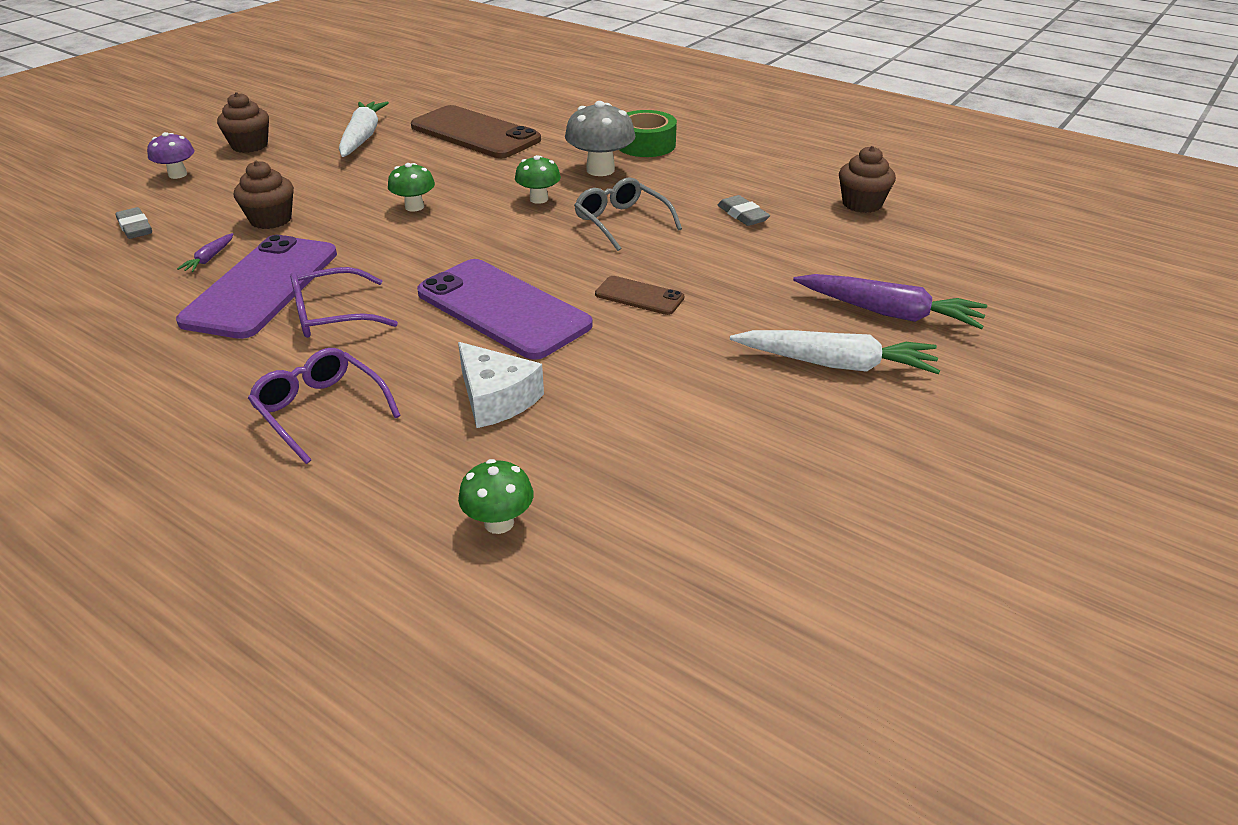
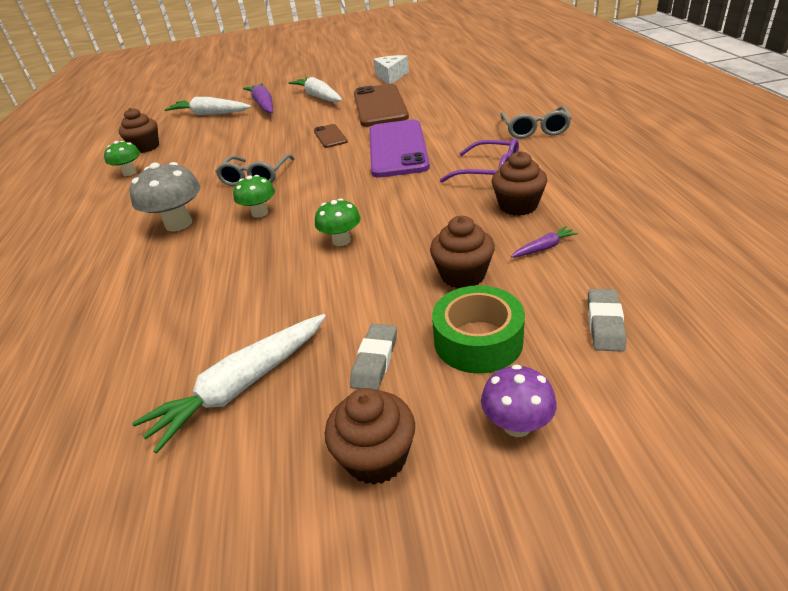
camera: 130 degrees left, 0 degrees up
purple phone [176,235,337,339] -> brown cupcake [492,151,547,216]
purple glasses [248,348,401,464] -> grey glasses [500,106,572,139]
brown phone [411,105,541,158] -> brown phone moved to [354,84,409,127]
white cheese [458,342,544,428] -> white cheese moved to [374,55,409,84]
green mushroom [458,459,533,534] -> green mushroom moved to [104,141,140,176]
green tape [620,110,677,157] -> green tape moved to [432,285,525,374]
grey eraser [717,195,770,226] -> grey eraser moved to [350,324,397,390]
none -> white carrot [164,97,251,115]

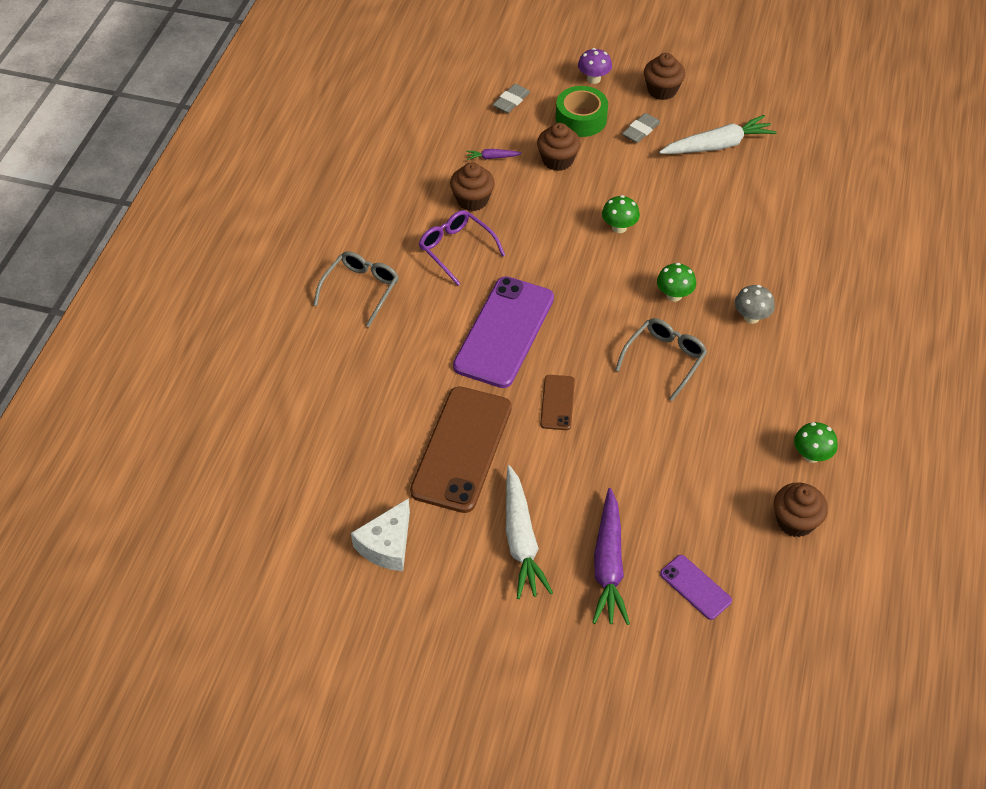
camera: 160 degrees left, 15 degrees up
grey mushroom [129,162,201,231] -> grey mushroom [735,285,775,324], size x0.62
white carrot [164,97,251,115] -> purple phone [660,555,732,620]

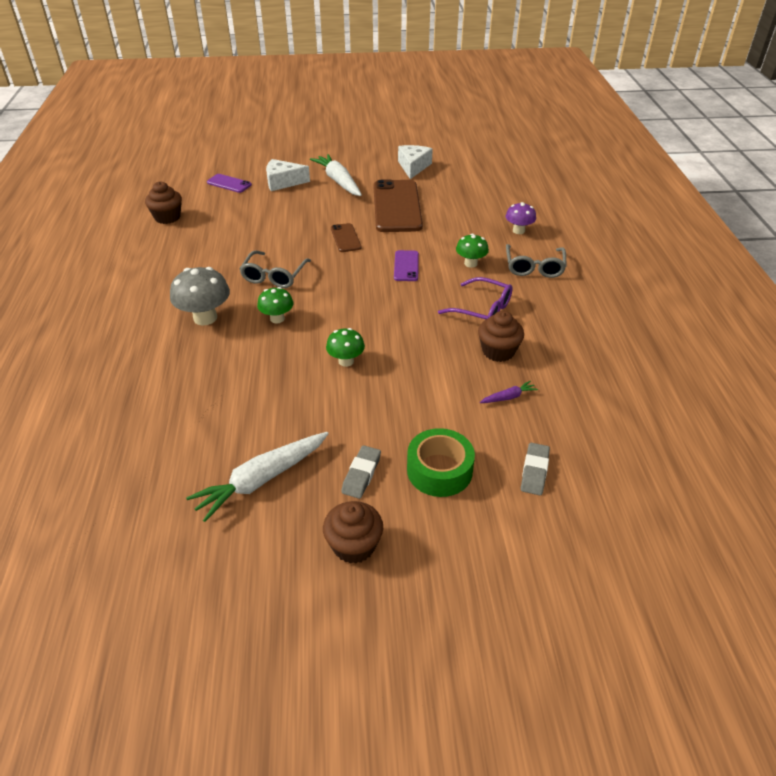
camera: 160 degrees right, 10 degrees down
purple phone [453,276,554,388] -> purple phone [394,250,419,281], size x0.48
brown cupcake [537,123,581,171] -> none
purple mushroom [578,48,612,84] -> purple mushroom moved to [506,202,536,234]
purple carrot [592,488,630,625] -> white cheese [266,159,310,191]
grey mushroom [735,285,775,324] -> grey mushroom [170,267,230,326], size x1.61
green mushroom [794,422,838,463] -> green mushroom moved to [456,234,489,268]

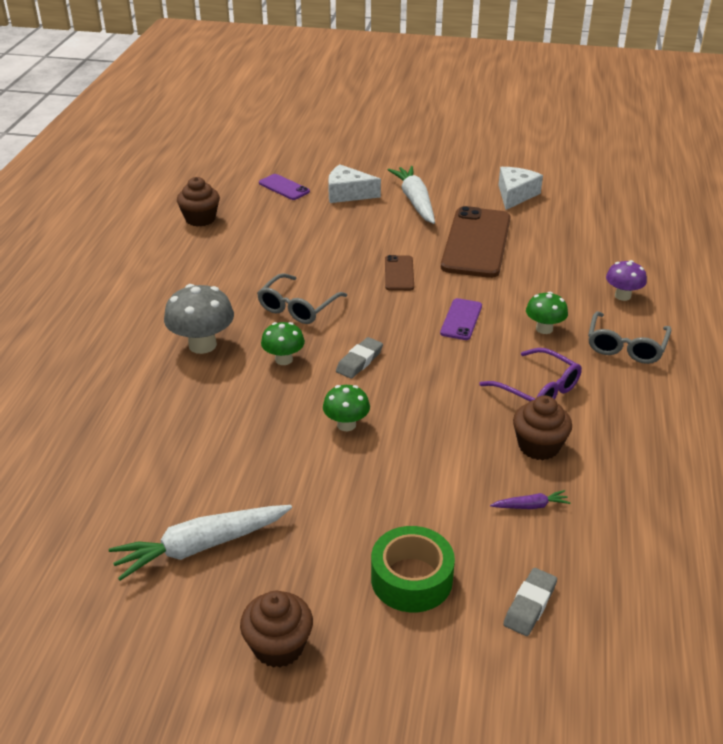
camera: 15 degrees right, 5 degrees down
grey eraser [341,445,381,499] -> grey eraser moved to [336,337,383,379]

